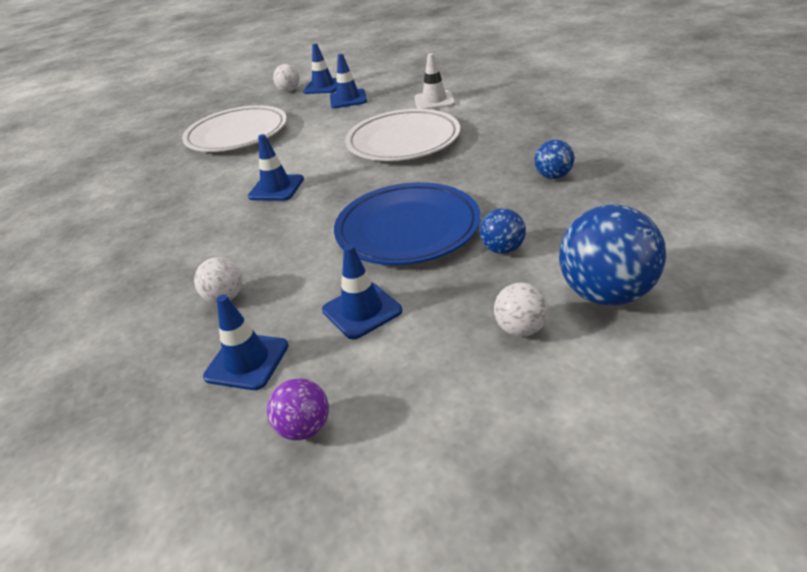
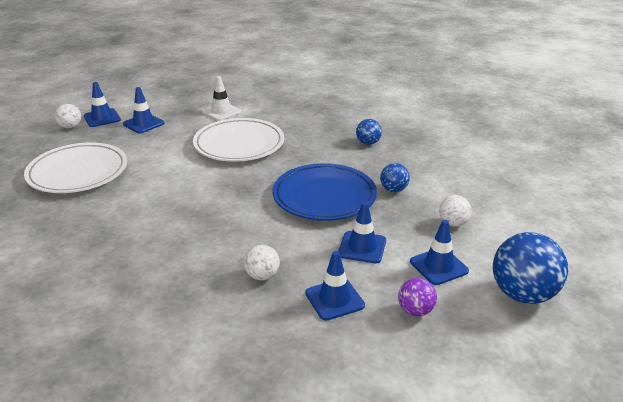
camera: 45 degrees left, 5 degrees down
blue traffic cone [248,134,304,201] -> blue traffic cone moved to [410,220,469,285]
blue ball [559,205,666,306] -> blue ball moved to [493,232,568,304]

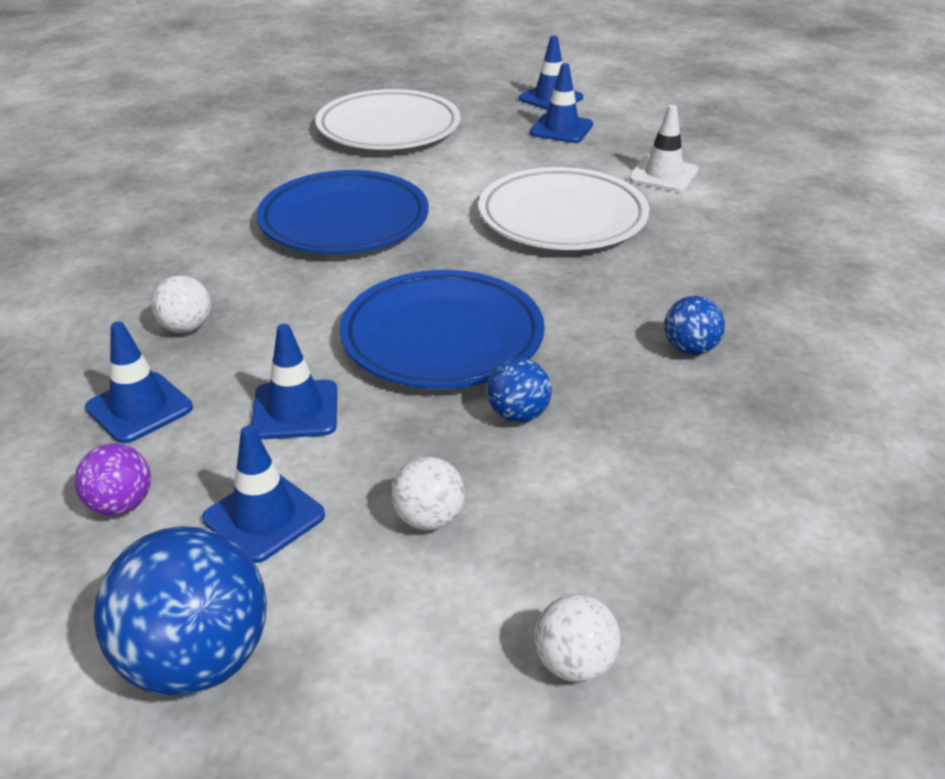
camera: 70 degrees right, 5 degrees up
white ball [55,104,81,129] -> white ball moved to [535,594,620,682]
none -> blue plate [257,170,429,254]

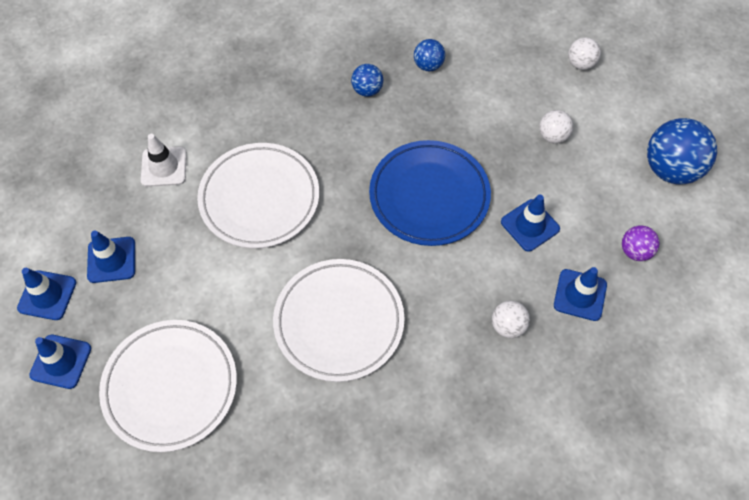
camera: 120 degrees left, 25 degrees up
blue traffic cone [202,426,325,563] -> blue traffic cone moved to [29,335,91,389]
blue plate [257,170,429,254] -> white plate [273,259,405,382]
blue ball [487,358,552,423] -> blue ball moved to [414,39,445,72]

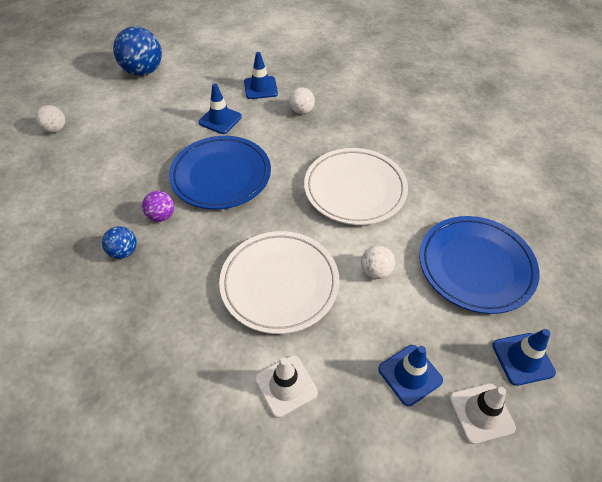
camera: 115 degrees left, 10 degrees down
blue traffic cone [17,268,76,320] -> white traffic cone [449,383,516,444]
white plate [99,320,237,452] -> blue plate [419,216,540,314]
blue ball [414,39,445,72] -> none
white ball [539,110,573,143] -> white ball moved to [361,245,395,279]
purple ball [622,225,660,261] -> purple ball moved to [142,191,174,222]

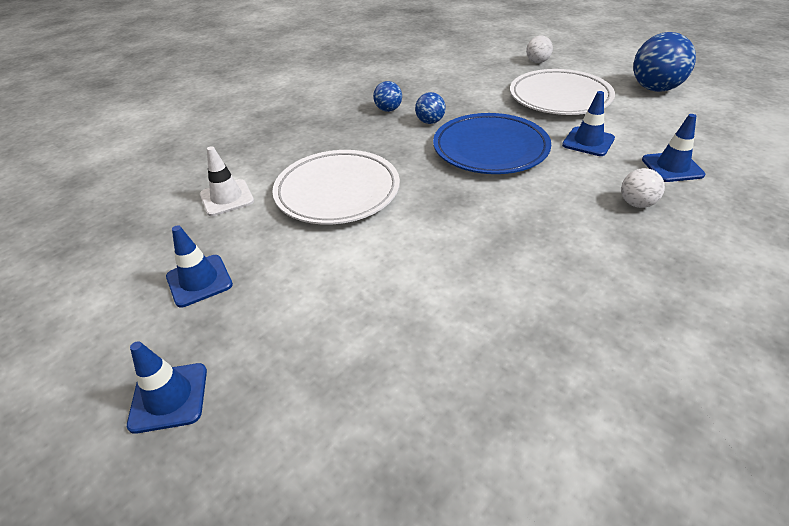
camera: 95 degrees right, 10 degrees down
purple ball [142,191,174,222] -> blue ball [415,92,446,124]
white plate [304,148,408,225] -> white plate moved to [510,69,615,115]
white ball [361,245,395,279] -> none
blue plate [419,216,540,314] -> none
white traffic cone [449,383,516,444] -> none

